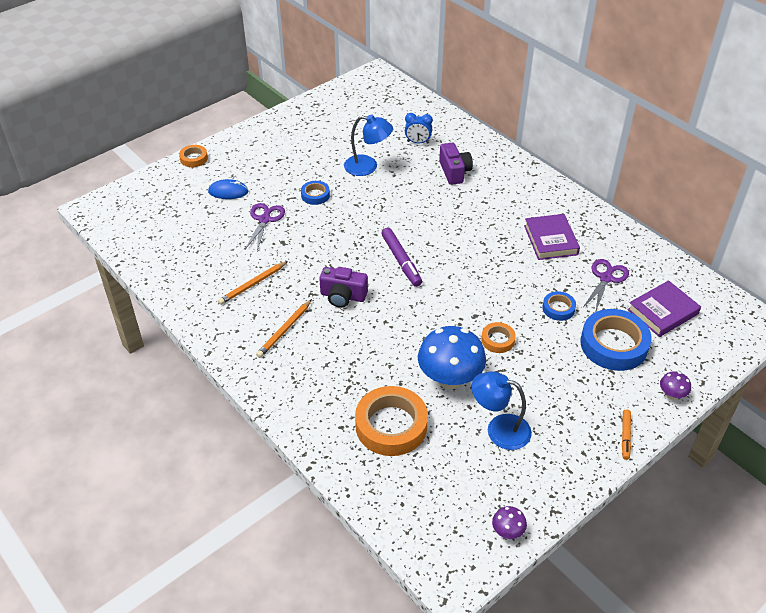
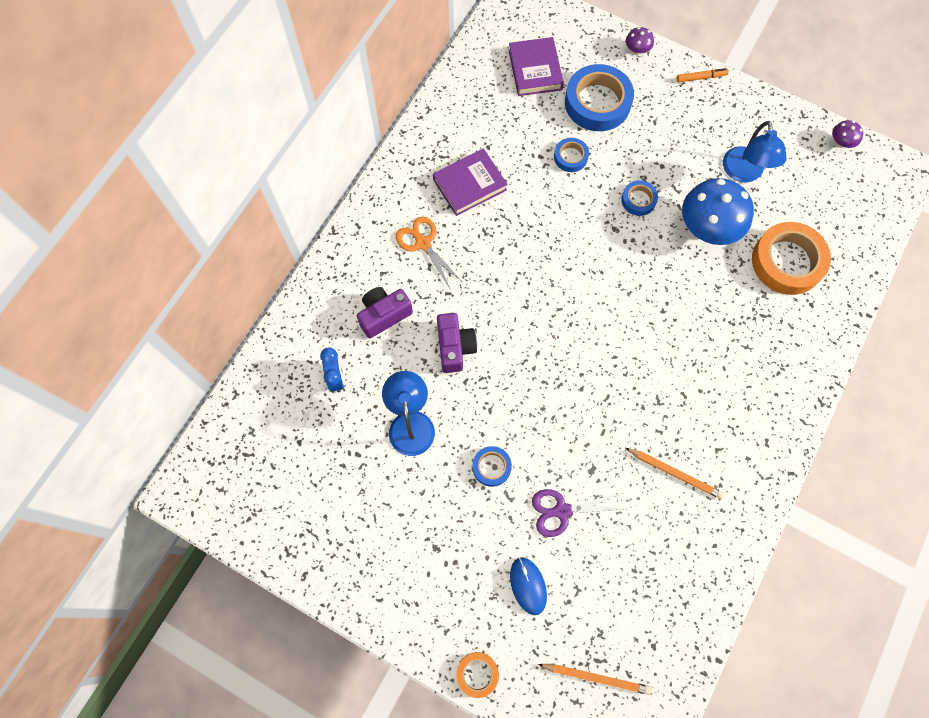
camera: 110 degrees left, 25 degrees up
orange pencil [256,299,312,358] -> orange pencil moved to [538,664,652,695]
purple camera [319,267,368,308] -> purple camera moved to [437,313,477,373]
purple marker [381,228,422,287] -> none
orange tape [481,322,516,353] -> blue tape [621,180,658,216]
purple scissors [583,259,629,311] -> none
purple book [627,280,701,337] -> purple book turned 45 degrees clockwise [508,37,564,96]
none -> orange scissors [395,216,462,288]

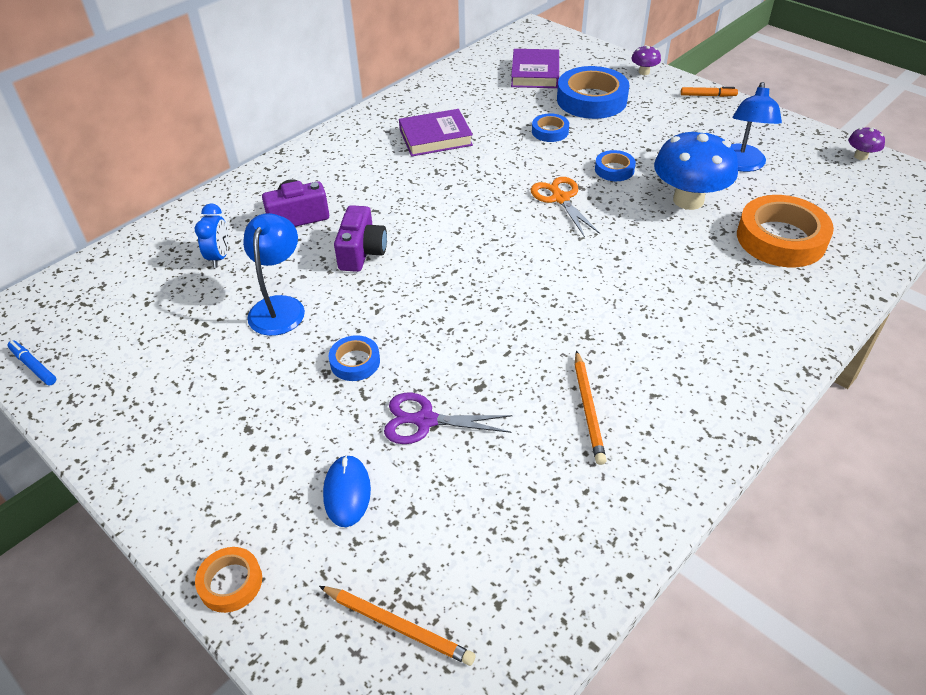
camera: 15 degrees right, 25 degrees down
orange scissors [395,216,462,288] -> orange scissors moved to [531,177,600,238]
orange pencil [625,448,724,499] -> orange pencil turned 45 degrees clockwise [575,350,607,465]
none -> blue marker [7,340,56,385]

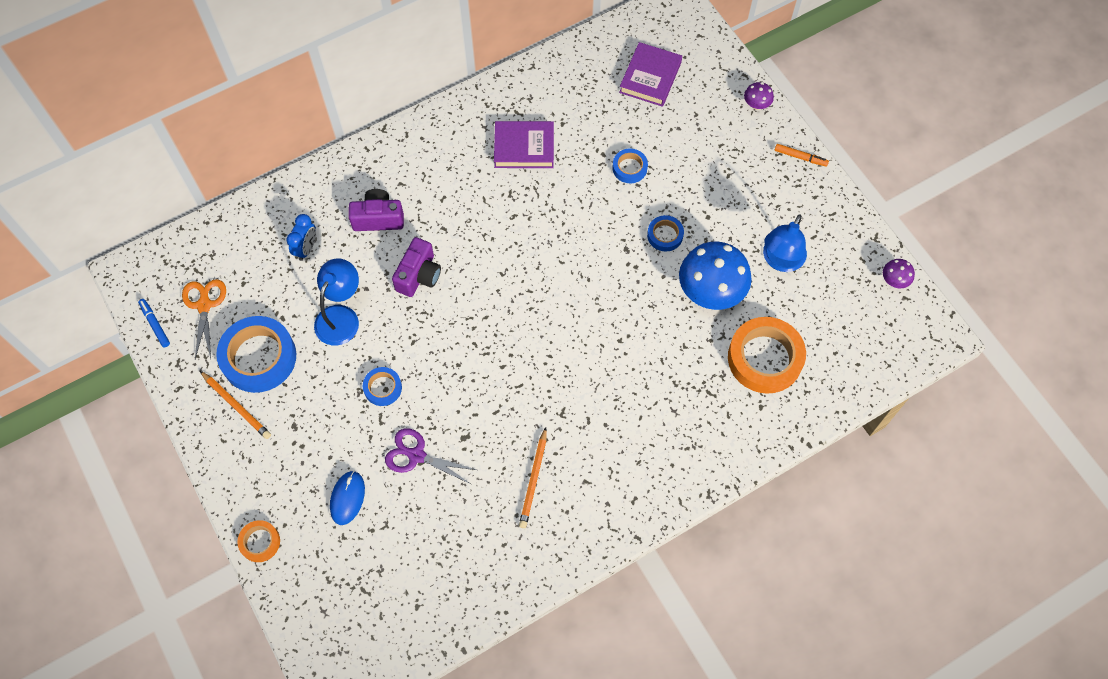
camera: 15 degrees right, 20 degrees up
orange pencil [319,586,476,666] -> orange pencil moved to [200,371,271,439]
orange scissors [531,177,600,238] -> orange scissors moved to [182,279,226,359]
blue tape [557,66,629,119] -> blue tape moved to [216,316,296,393]

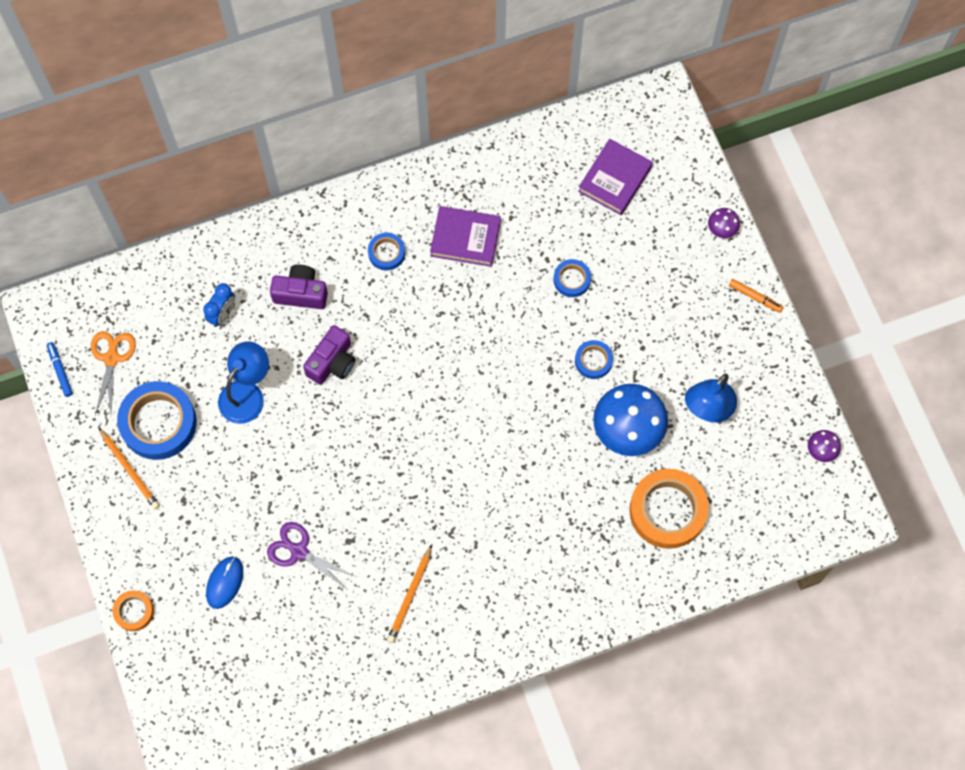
camera: 10 degrees right, 5 degrees up
blue tape [363,367,402,406] -> blue tape moved to [368,233,405,270]

